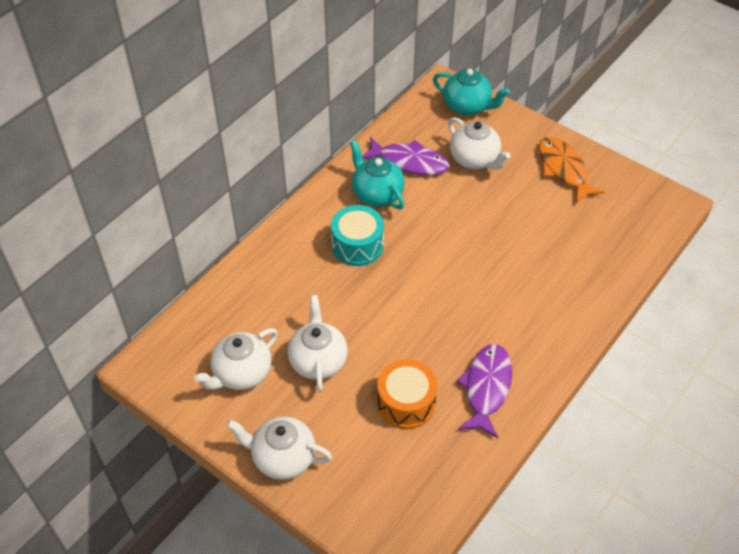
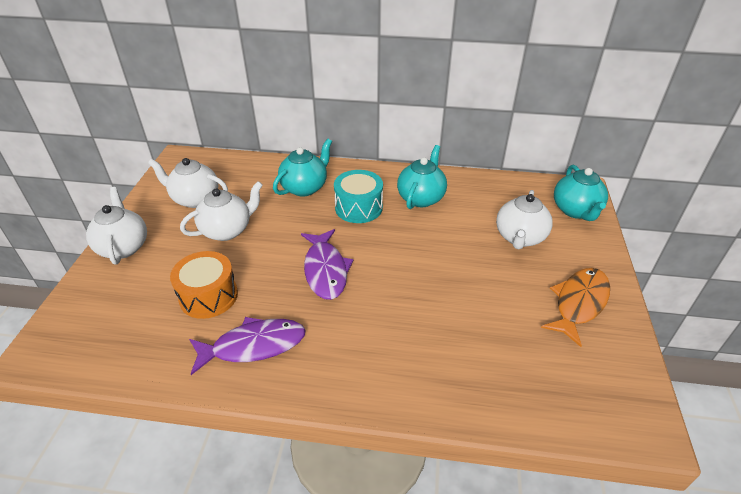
camera: 60 degrees right, 10 degrees down
purple fish [362,137,449,175] -> purple fish moved to [301,229,354,300]
none -> turquoise teapot [273,139,332,197]

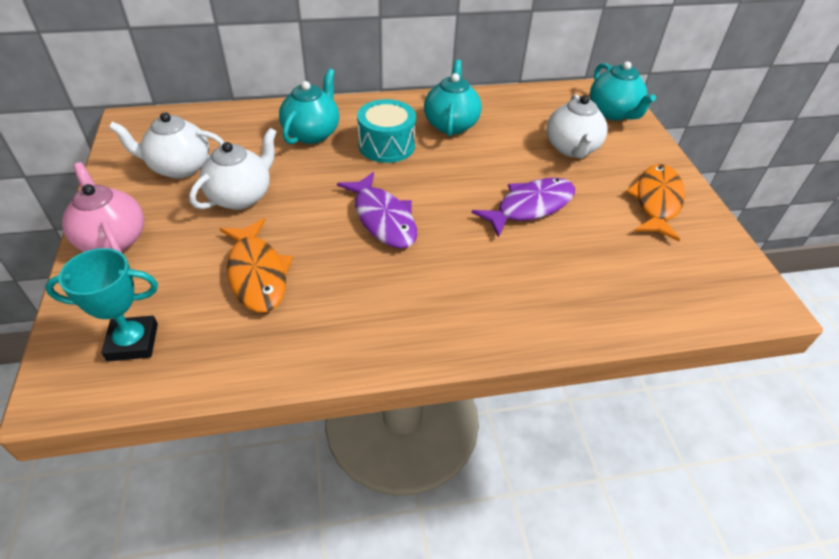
camera: 20 degrees left, 5 degrees up
white teapot [86,187,147,265] -> pink teapot [62,162,144,254]
orange drum [170,251,238,319] -> orange fish [220,218,293,313]
purple fish [189,317,306,375] -> purple fish moved to [471,178,575,238]
none -> turquoise trophy [45,248,158,361]

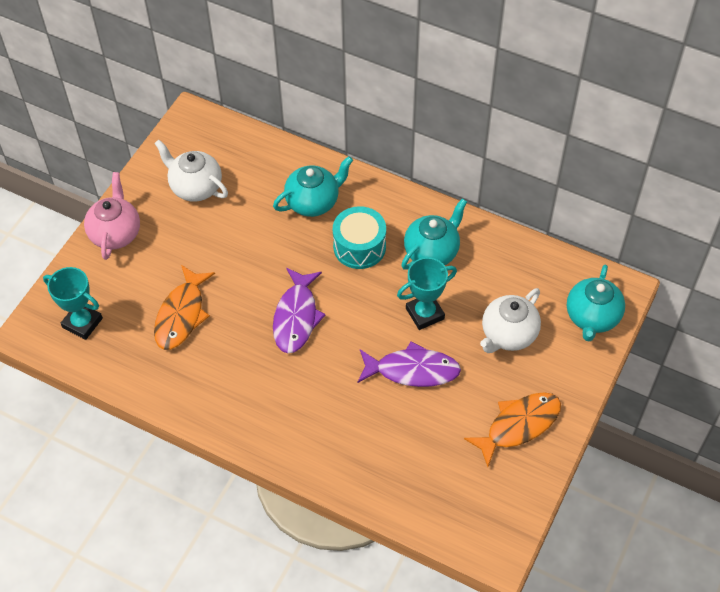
camera: 40 degrees right, 10 degrees up
white teapot [189,128,277,210] -> none
none -> turquoise trophy [397,257,457,330]

